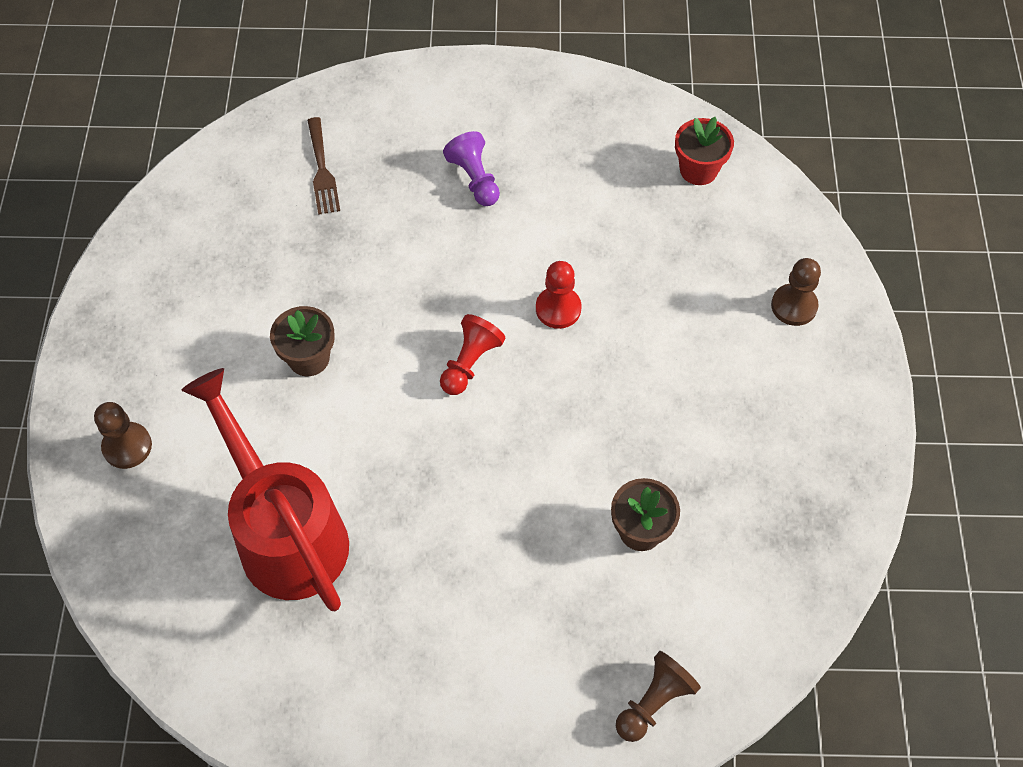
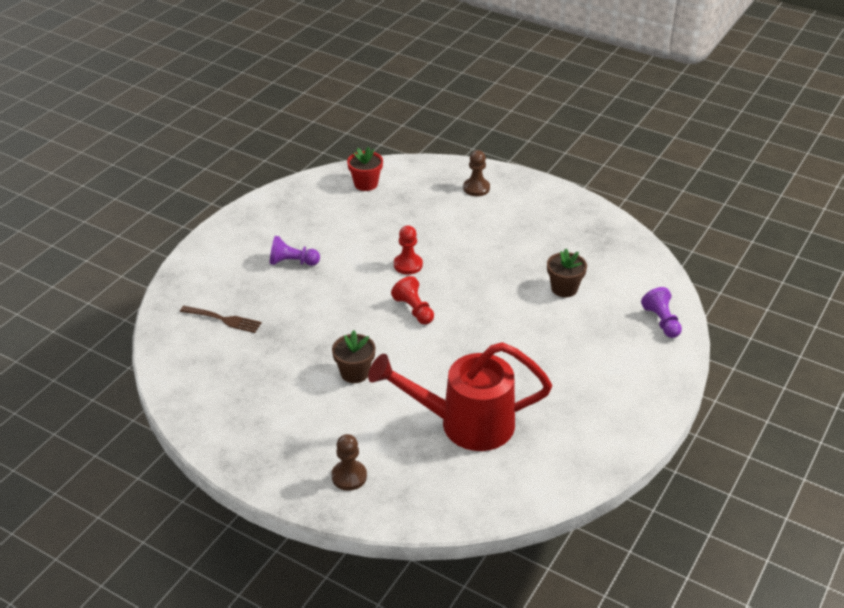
camera: 60 degrees left, 20 degrees down
brown pawn [616,651,701,742] -> purple pawn [641,287,682,338]

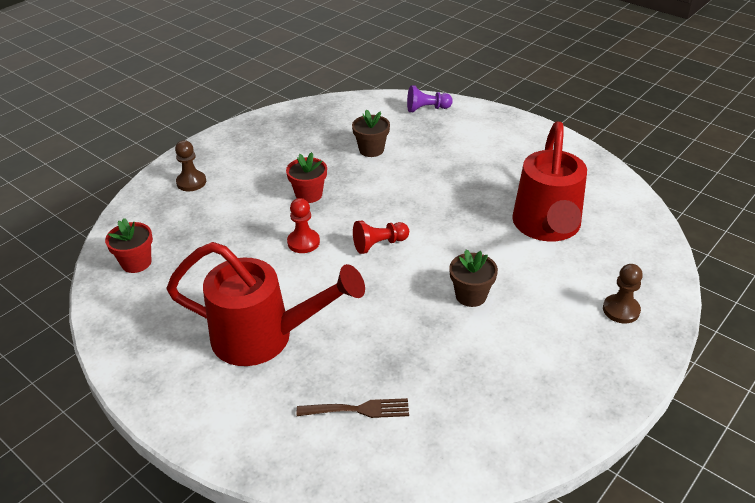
camera: 80 degrees left, 0 degrees up
brown fork [180,306,262,333] -> brown fork turned 60 degrees clockwise [297,398,409,418]
purple pawn [270,236,320,266] -> red watering can [166,242,365,366]
none -> red flower pot [286,152,327,203]

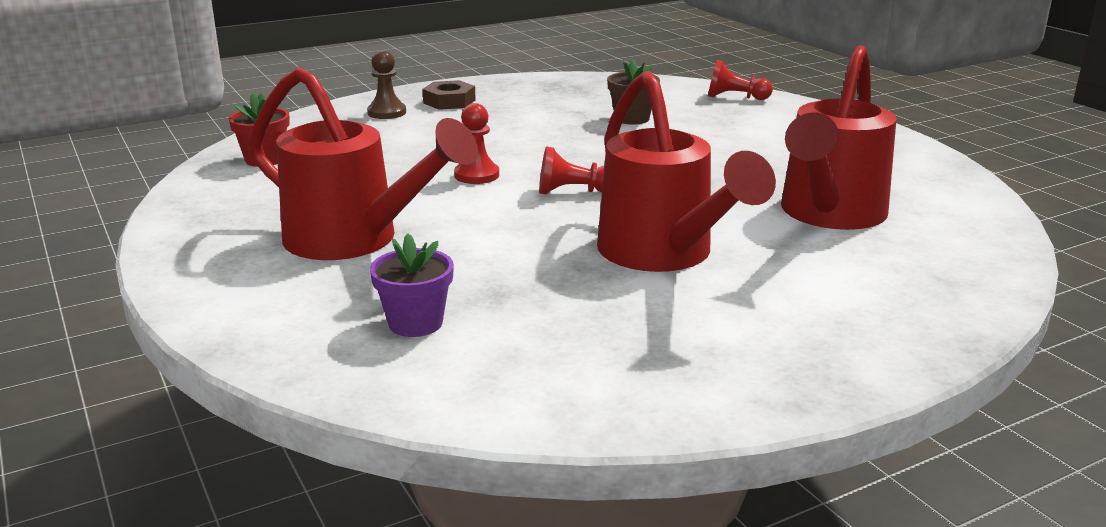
camera: 20 degrees right, 15 degrees down
red flower pot [286,152,327,203] -> none
brown fork [297,398,409,418] -> purple flower pot [370,234,454,337]
purple pawn [407,85,453,112] -> red pawn [708,60,773,100]
brown flower pot [449,250,498,307] -> red watering can [597,71,776,272]
brown pawn [603,264,643,323] -> none
none -> brown nut [422,80,476,110]

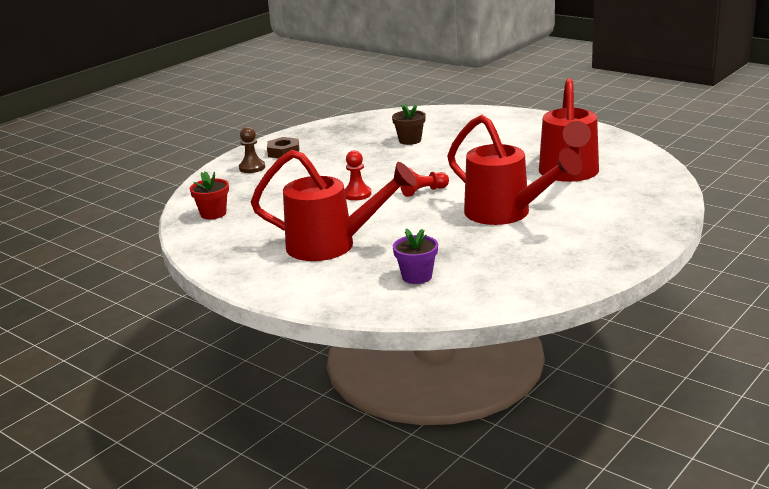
camera: 20 degrees left, 0 degrees up
red pawn [708,60,773,100] -> none

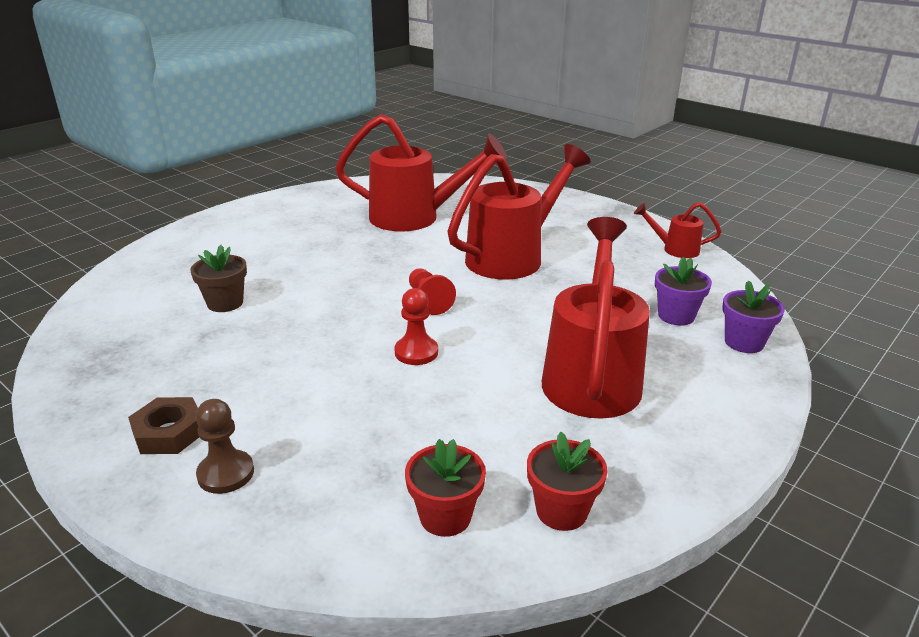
camera: 90 degrees left, 5 degrees up
none -> red flower pot [527,432,608,531]
none -> red watering can [634,202,721,258]
none -> purple flower pot [722,280,785,353]

